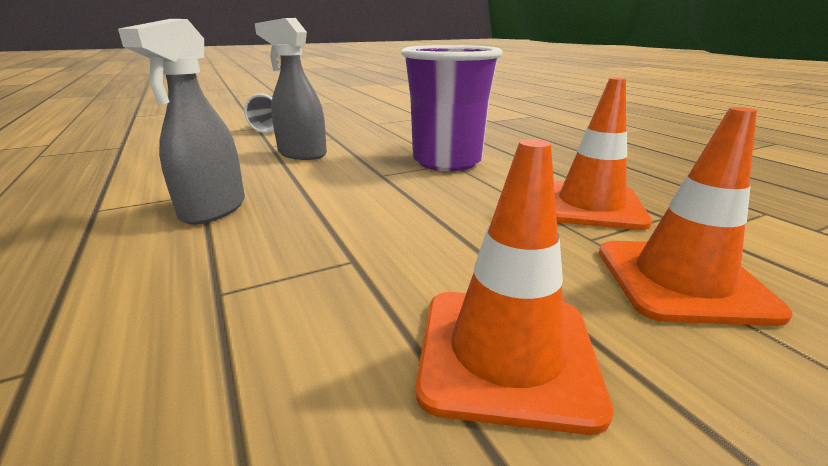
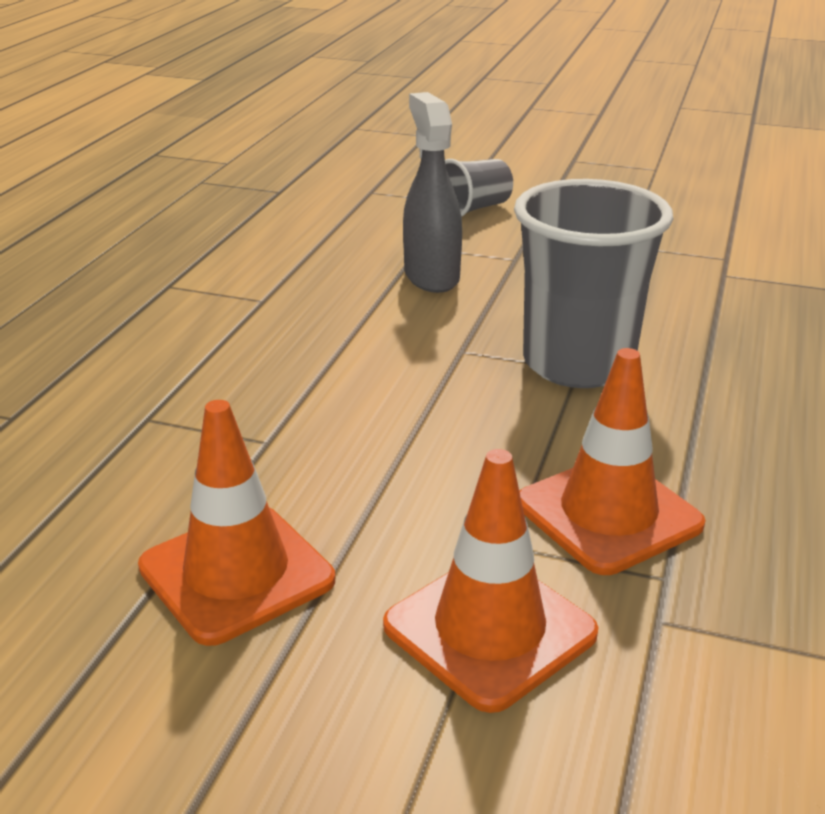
camera: 45 degrees right, 5 degrees up
grey spray bottle [118,19,245,225] -> none
purple cup [401,45,503,171] -> grey cup [514,179,673,388]

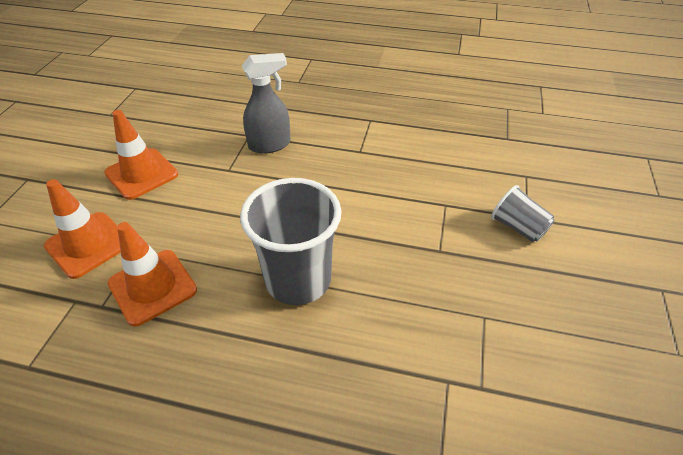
camera: 85 degrees right, 15 degrees up
grey spray bottle [403,92,462,293] -> grey spray bottle moved to [242,53,291,154]

